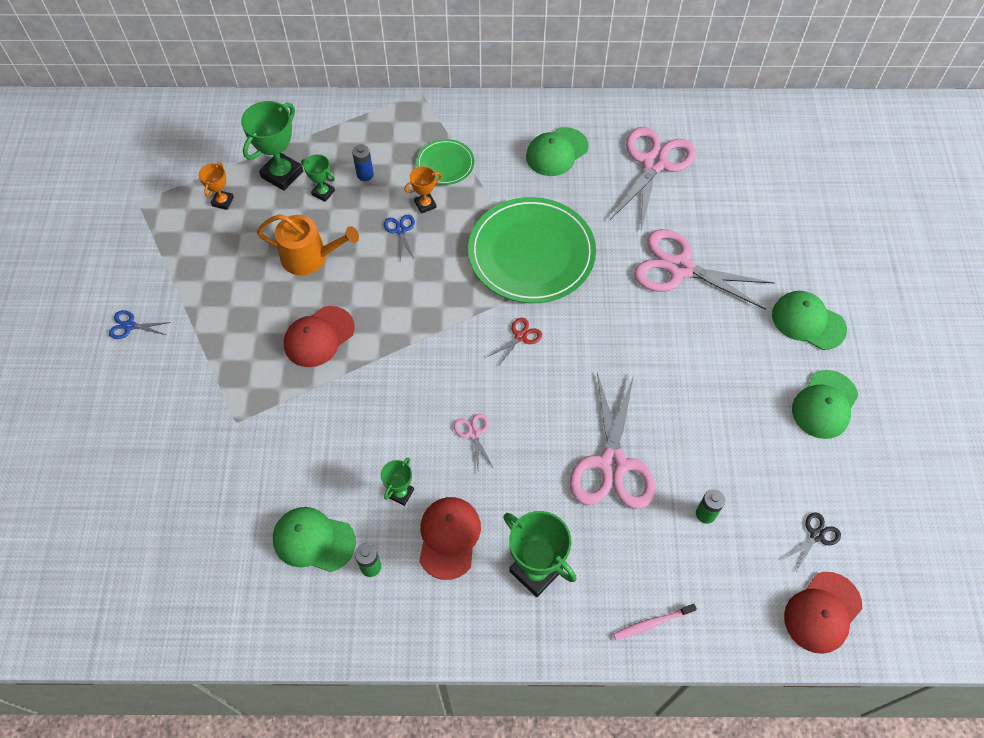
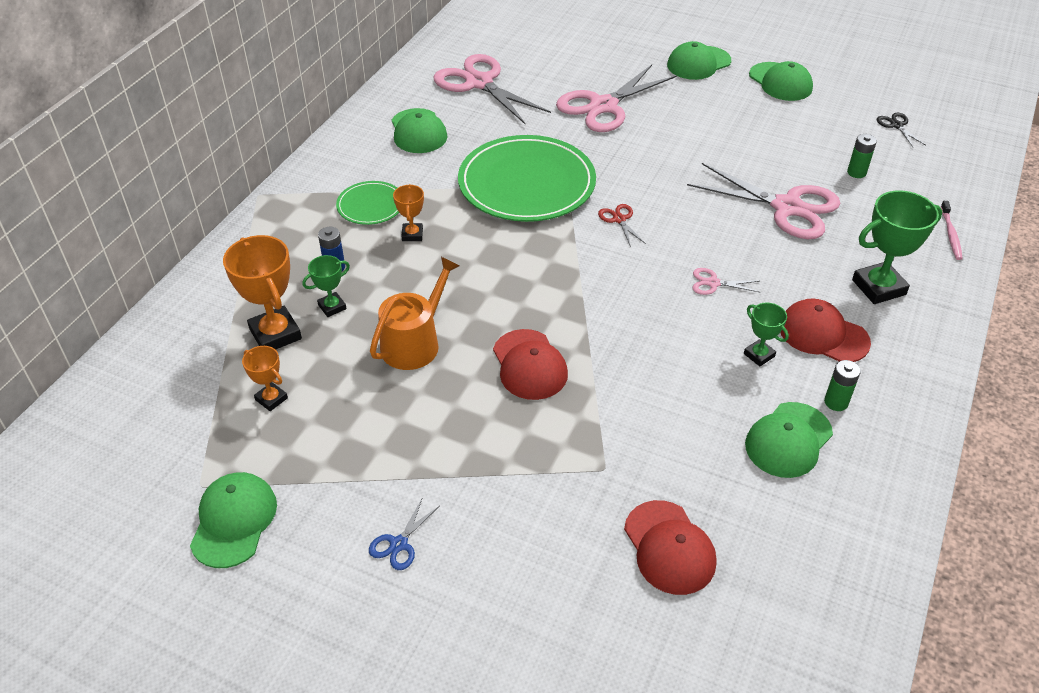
camera: 65 degrees left, 15 degrees down
green trophy [241,101,303,191] -> orange trophy [223,235,302,350]
blue scissors [384,215,415,260] -> none
red cap [784,572,862,654] -> red cap moved to [624,500,716,595]
none -> green cap [190,472,277,568]

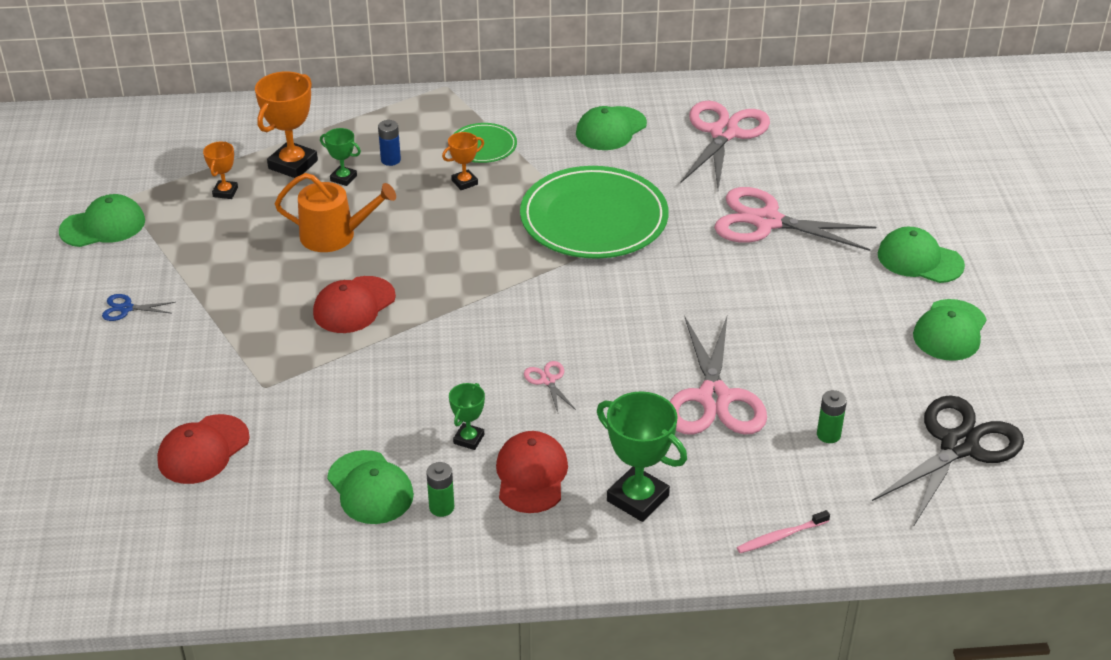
camera: 60 degrees right, 5 degrees down
red scissors [598,204,646,247] -> none
green cap [745,402,833,478] -> green cap turned 135 degrees counterclockwise [327,450,414,524]
black scissors [877,113,925,147] -> black scissors [872,395,1024,527], size x2.36

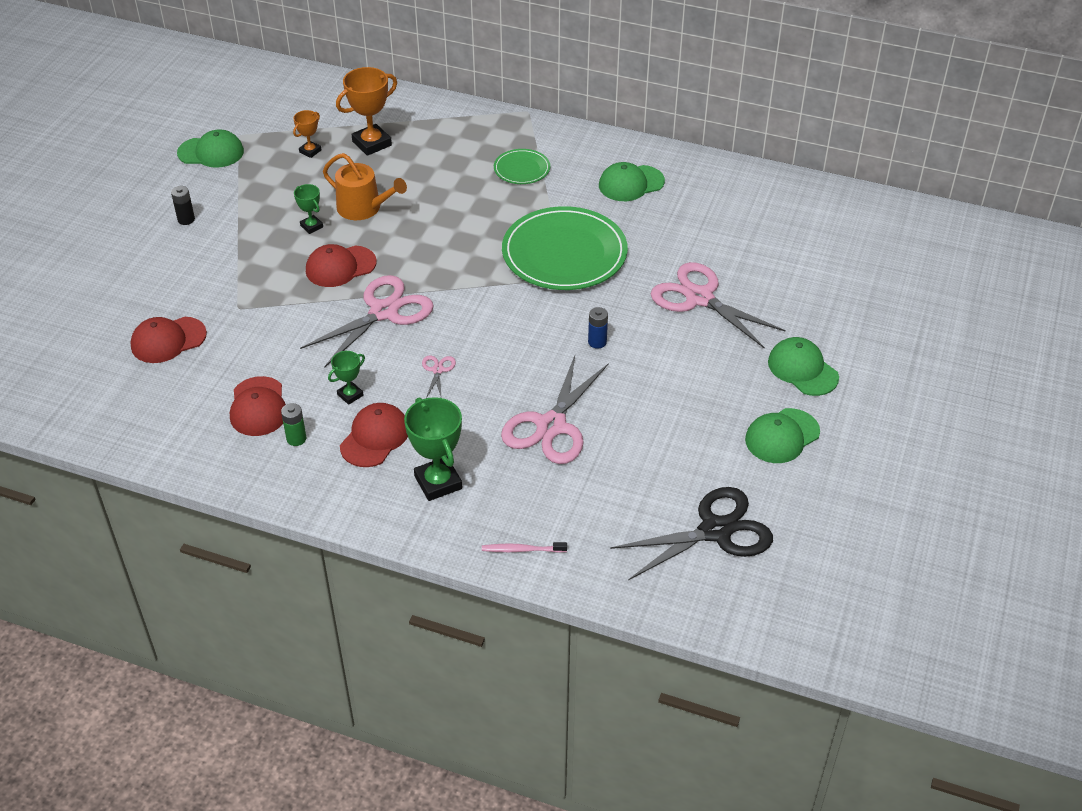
camera: 25 degrees right, 5 degrees up
blue scissors [102,294,176,321] -> black battery [171,186,195,225]
green trophy [320,128,361,186] -> green trophy moved to [294,184,323,234]
green cap [327,450,414,524] -> red cap [230,376,286,436]
blue battery [378,120,401,166] -> blue battery moved to [588,307,608,349]
orange trophy [442,132,484,190] -> none
pink scissors [680,101,770,190] -> pink scissors moved to [300,275,434,368]
green battery [817,390,847,443] -> none

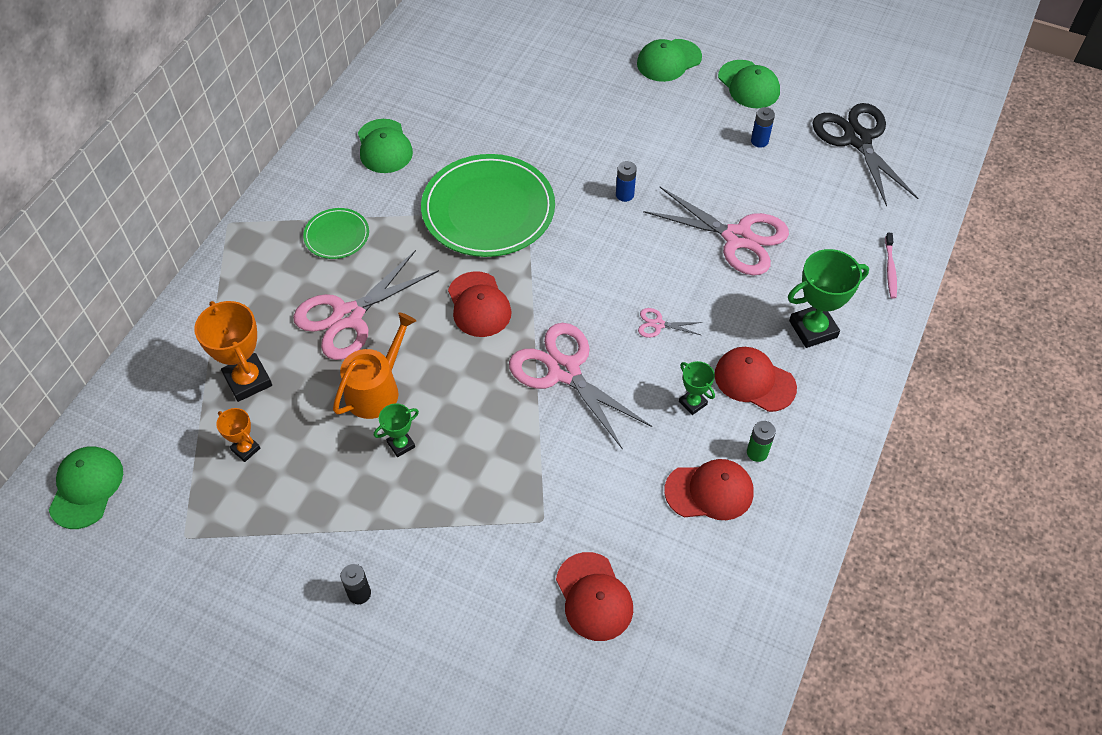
camera: 85 degrees left, 10 degrees up
green cap [177,129,244,168] -> green cap moved to [49,446,123,529]
red cap [306,244,377,287] -> red cap moved to [448,271,512,337]
pink scissors [651,262,786,349] -> pink scissors moved to [293,250,439,360]
none -> blue battery [751,107,775,148]

